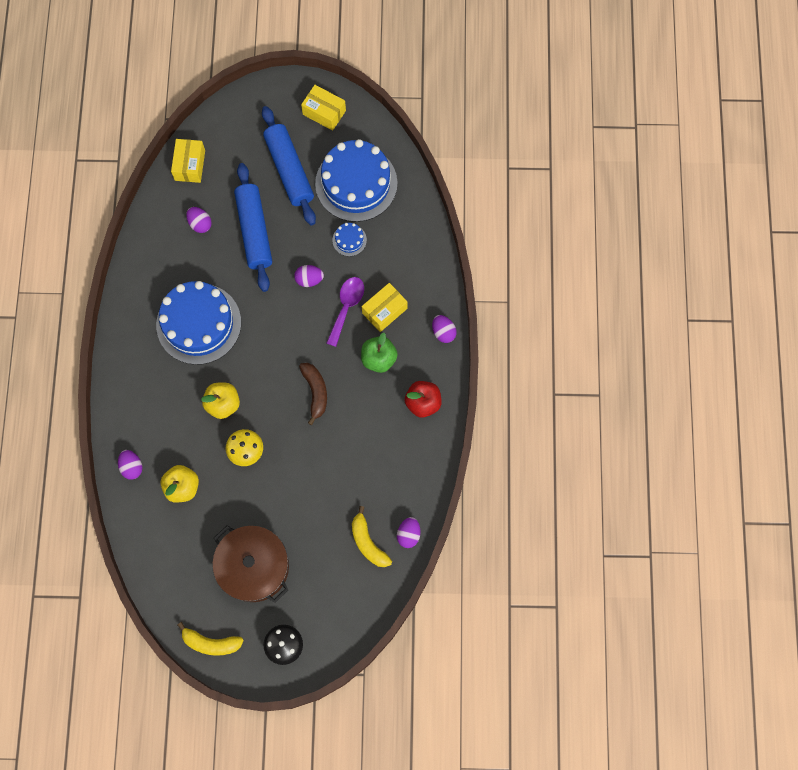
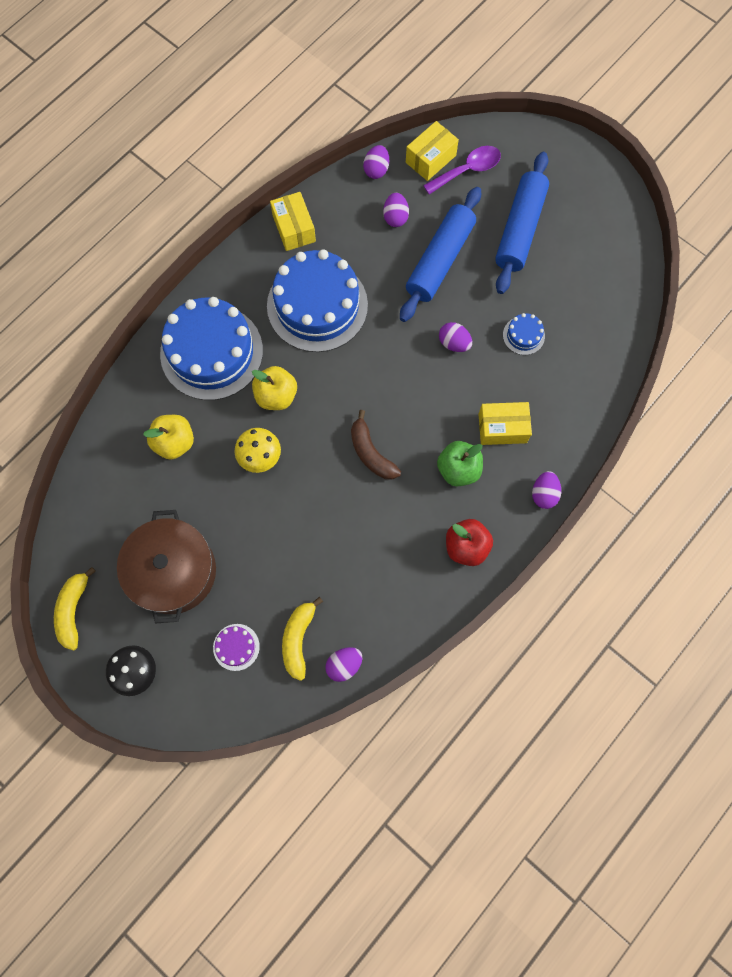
camera: 40 degrees right, 0 degrees up
purple egg [118,450,142,480] -> purple egg moved to [363,145,389,179]
yellow banana [178,622,244,656] -> yellow banana turned 45 degrees clockwise [54,567,96,650]
brown banana [299,363,327,425] -> brown banana turned 120 degrees clockwise [351,410,401,480]
yellow box [301,85,346,131] -> yellow box moved to [270,192,316,251]
blue cake [315,139,397,222] -> blue cake moved to [160,297,263,400]
purple spoon [327,277,364,347] -> purple spoon moved to [423,146,501,194]
none -> purple cake [213,624,260,671]

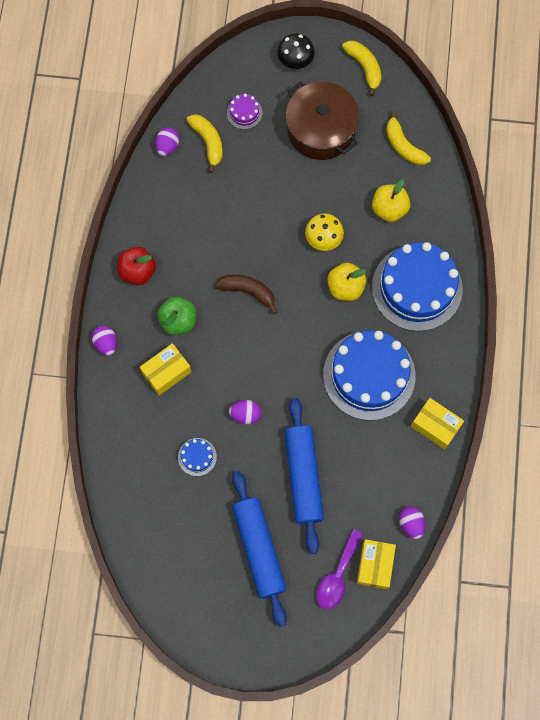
camera: 145 degrees right, 0 degrees up
purple egg [383,193,409,227] -> none
none -> yellow banana [386,111,431,165]

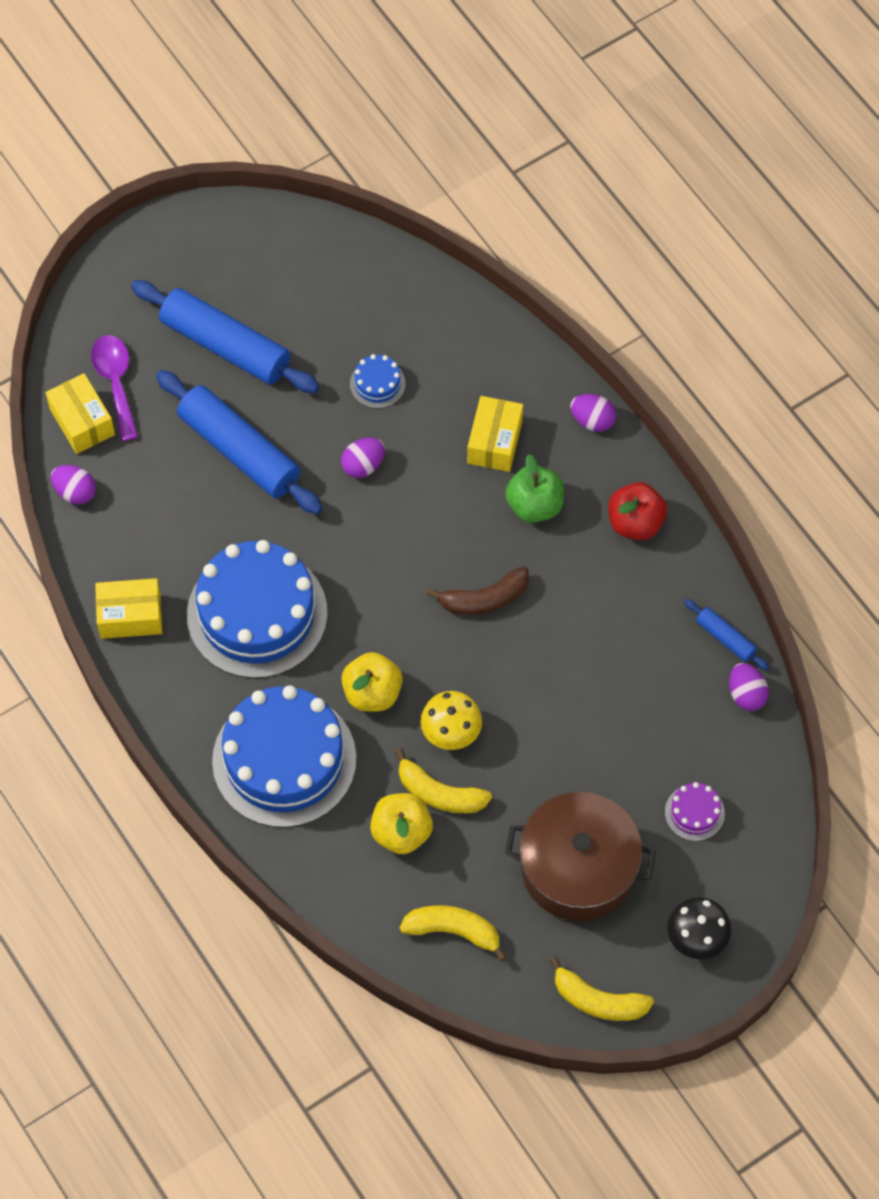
camera: 140 degrees right, 10 degrees down
yellow banana [186,114,223,173] -> yellow banana moved to [395,748,492,813]
none -> blue rolling pin [684,599,769,670]

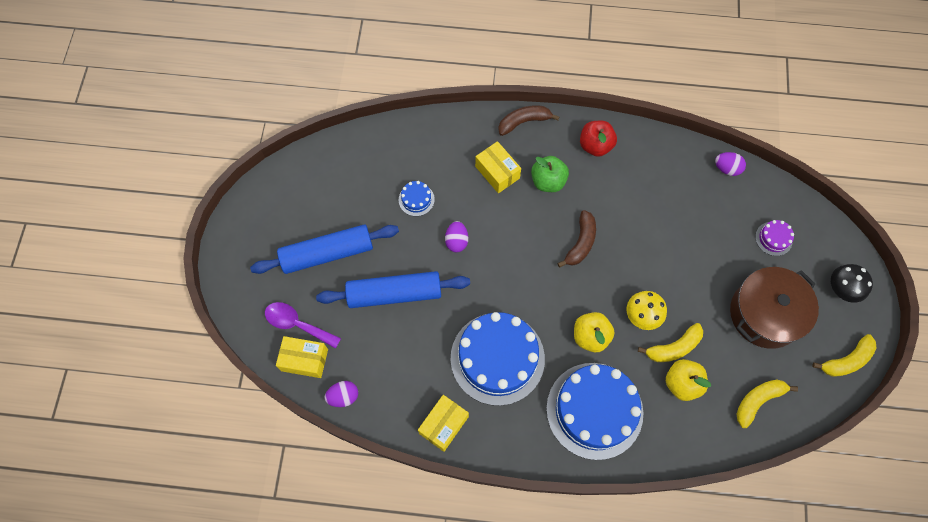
camera: 50 degrees left, 5 degrees up
purple egg [570,394,616,432] -> brown banana [498,105,559,136]
blue rolling pin [684,599,769,670] -> none

